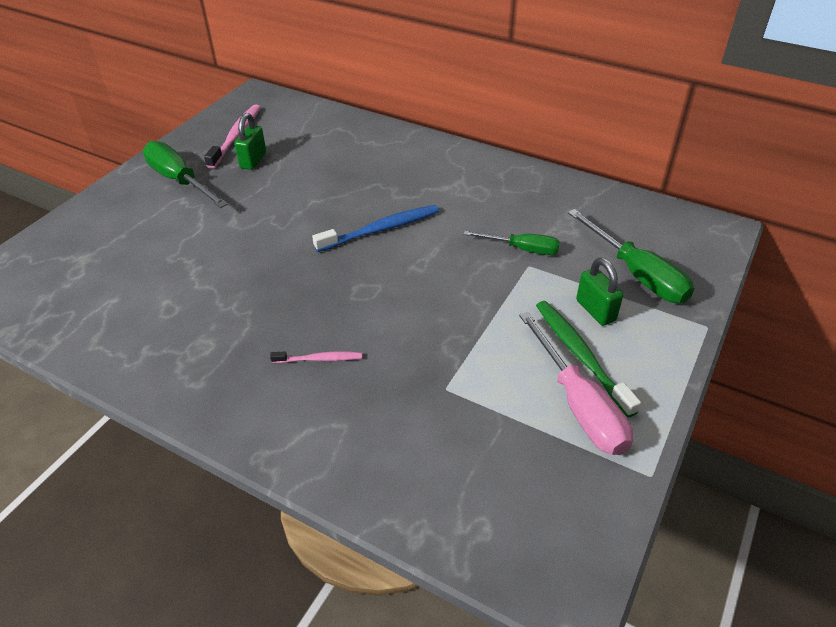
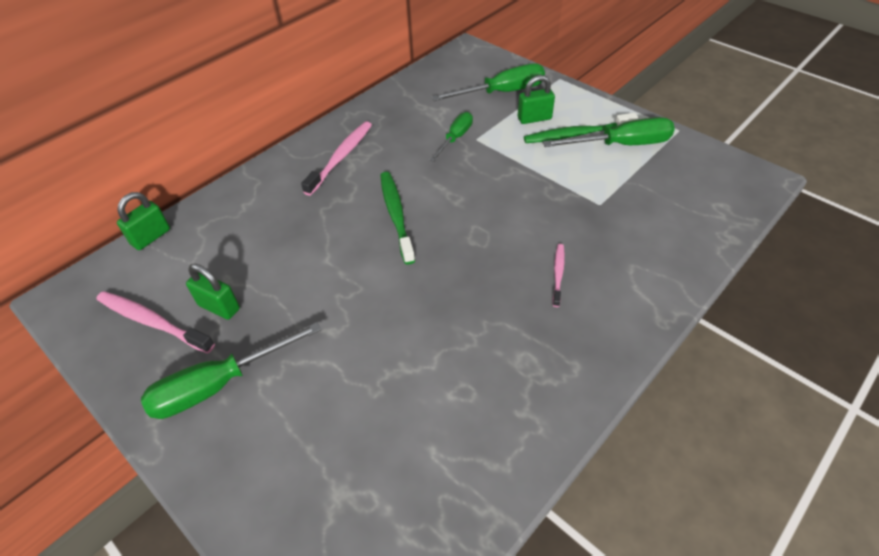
camera: 75 degrees left, 5 degrees up
blue toothbrush [312,205,439,252] -> green toothbrush [380,172,415,265]
pink screwdriver [519,312,633,455] -> green screwdriver [543,117,675,147]
none -> green padlock [117,192,170,250]
none -> pink toothbrush [301,121,372,196]

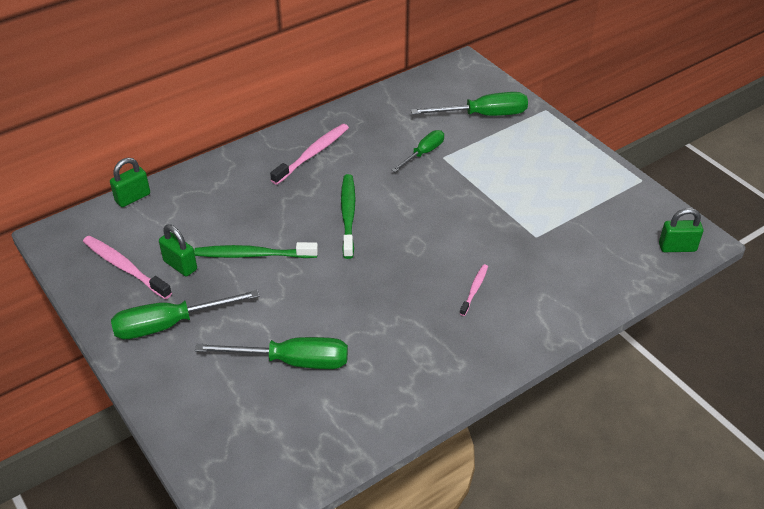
camera: 10 degrees right, 5 degrees down
green padlock [518,75,555,124] -> green padlock moved to [659,208,703,252]
green toothbrush [524,113,638,143] -> green toothbrush moved to [194,242,318,258]
green screwdriver [543,117,675,147] -> green screwdriver moved to [195,337,348,369]

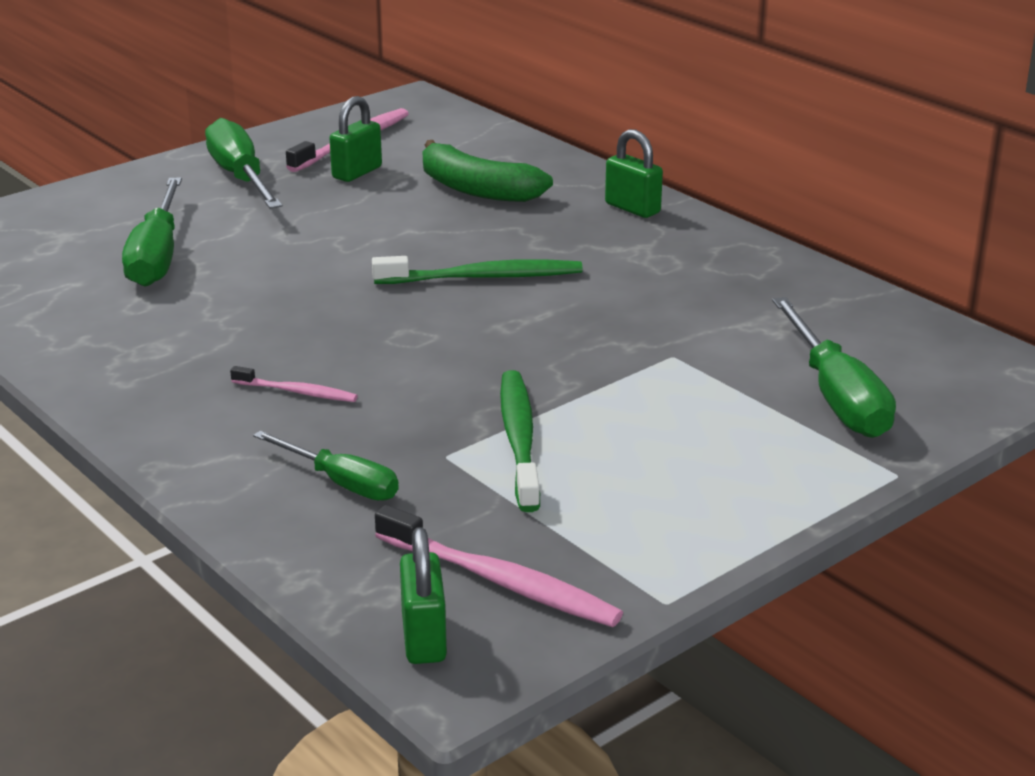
camera: 85 degrees right, 15 degrees down
green padlock [110,158,150,207] -> green padlock moved to [605,129,663,218]
green toothbrush [194,242,318,258] -> green toothbrush moved to [500,370,540,512]
pink toothbrush [270,124,349,185] -> pink toothbrush moved to [375,505,623,627]
green screwdriver [391,130,444,172] -> green screwdriver moved to [253,431,399,501]
none -> green banana [423,140,553,202]

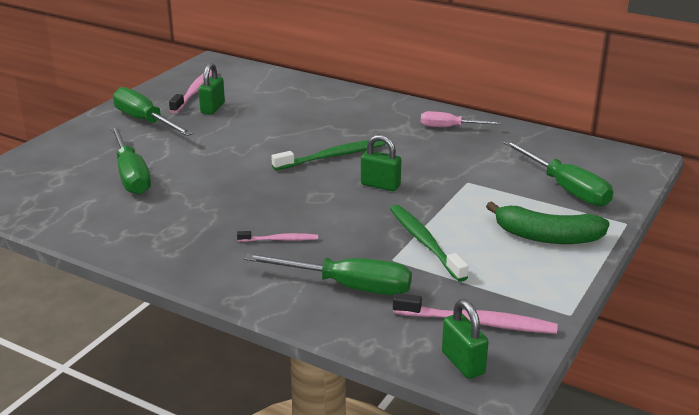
camera: 20 degrees left, 0 degrees up
green screwdriver [253,431,399,501] -> green screwdriver [244,253,412,295], size x1.60
green banana [423,140,553,202] -> green banana moved to [486,201,610,244]
green padlock [605,129,663,218] -> green padlock moved to [361,135,401,191]
none -> pink screwdriver [421,111,501,127]

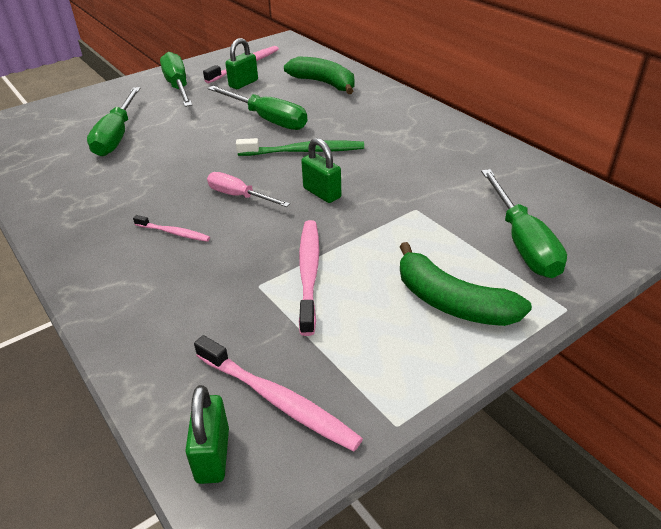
camera: 25 degrees right, 10 degrees up
green screwdriver [244,253,412,295] -> green screwdriver moved to [208,86,307,130]
green toothbrush [390,205,468,282] -> pink toothbrush [299,220,319,336]
pink screwdriver [421,111,501,127] -> pink screwdriver moved to [207,172,290,207]
none -> green banana [284,56,354,94]

